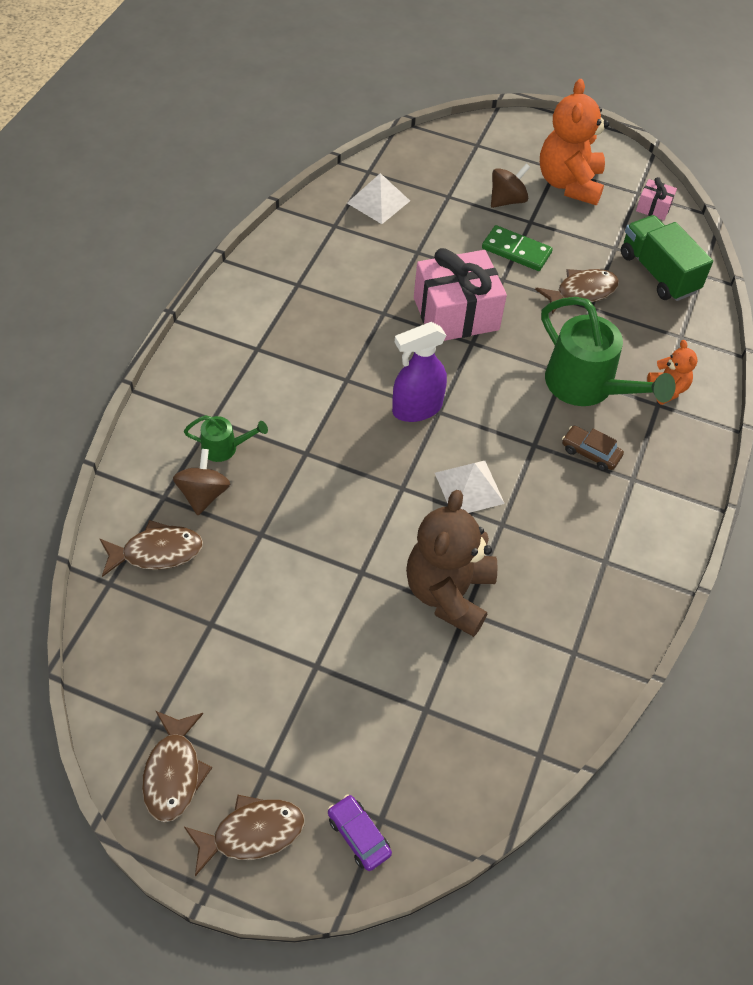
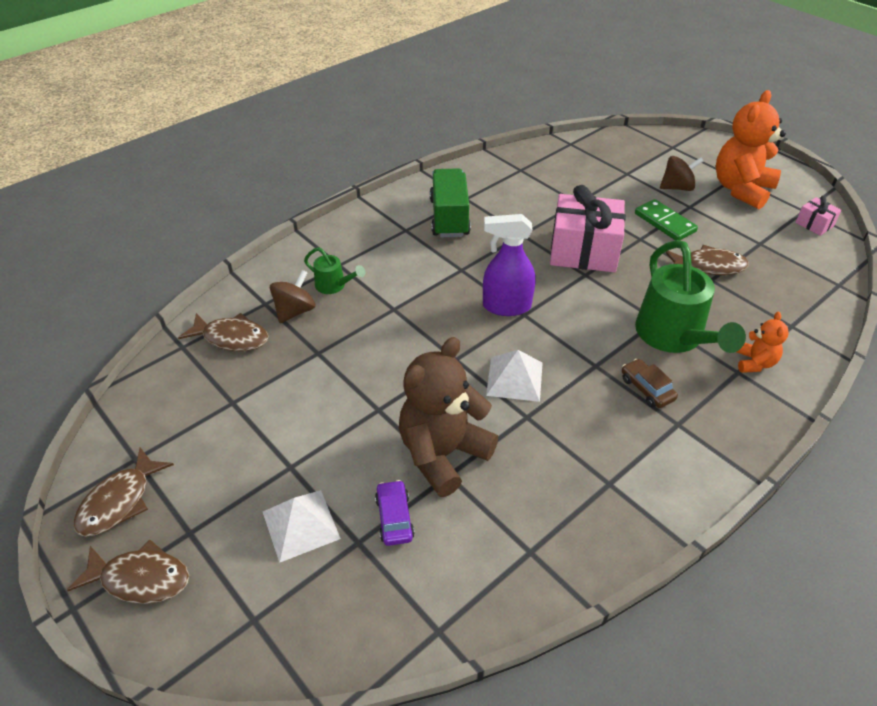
camera: 30 degrees right, 10 degrees down
purple car [328,794,392,871] -> purple car moved to [375,480,415,546]
white pyramid [347,173,410,224] -> white pyramid moved to [263,490,341,563]
green truck [621,215,713,301] -> green truck moved to [430,168,471,237]

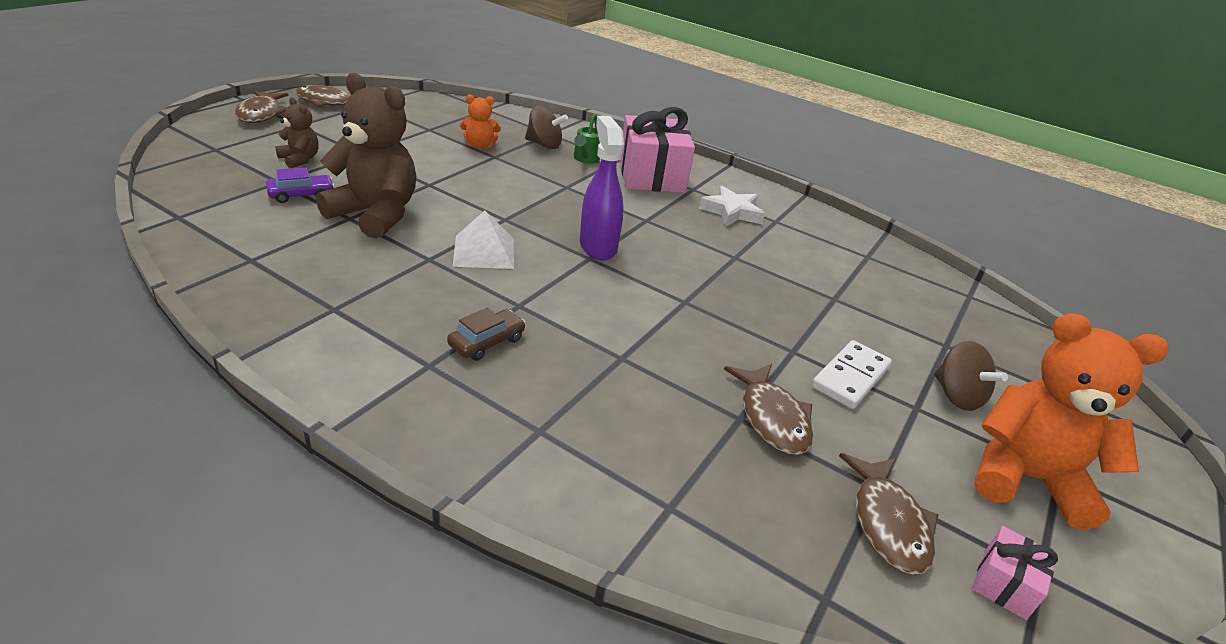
camera: 70 degrees right, 10 degrees down
brown fish [178,313,268,351] -> brown fish moved to [839,453,939,575]
white pyramid [263,490,341,563] -> brown teddy bear [275,97,318,168]
green truck [430,168,471,237] -> white star [699,186,765,226]
pink gift [550,185,625,272] -> pink gift moved to [620,107,695,193]
green domino [635,199,698,240] -> white domino [812,340,892,409]
green watering can [635,240,746,353] -> none
orange teddy bear [737,312,789,373] -> orange teddy bear moved to [460,95,501,149]

